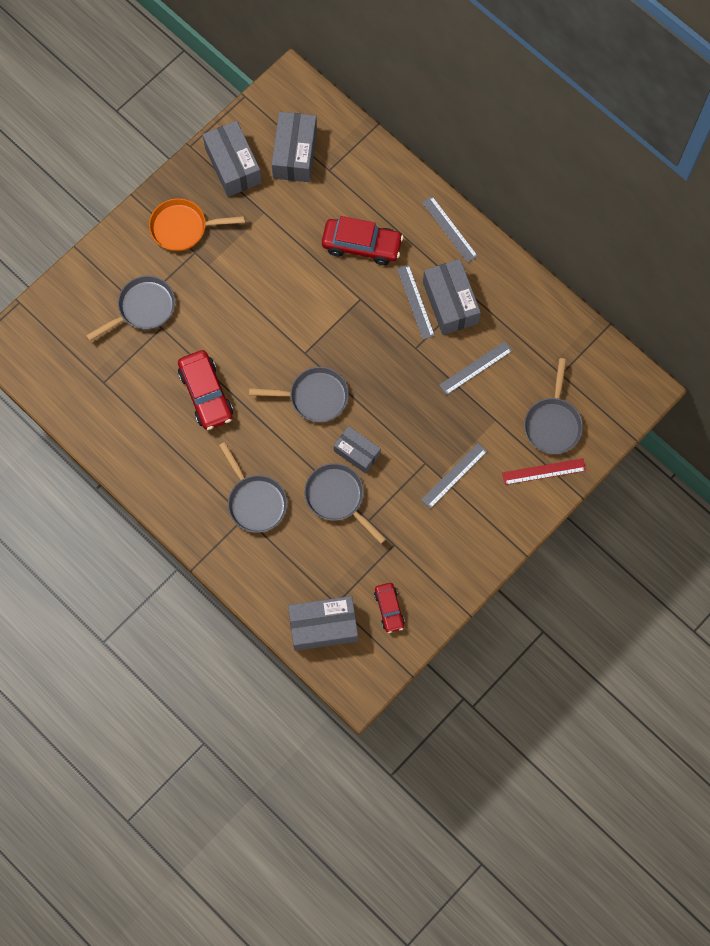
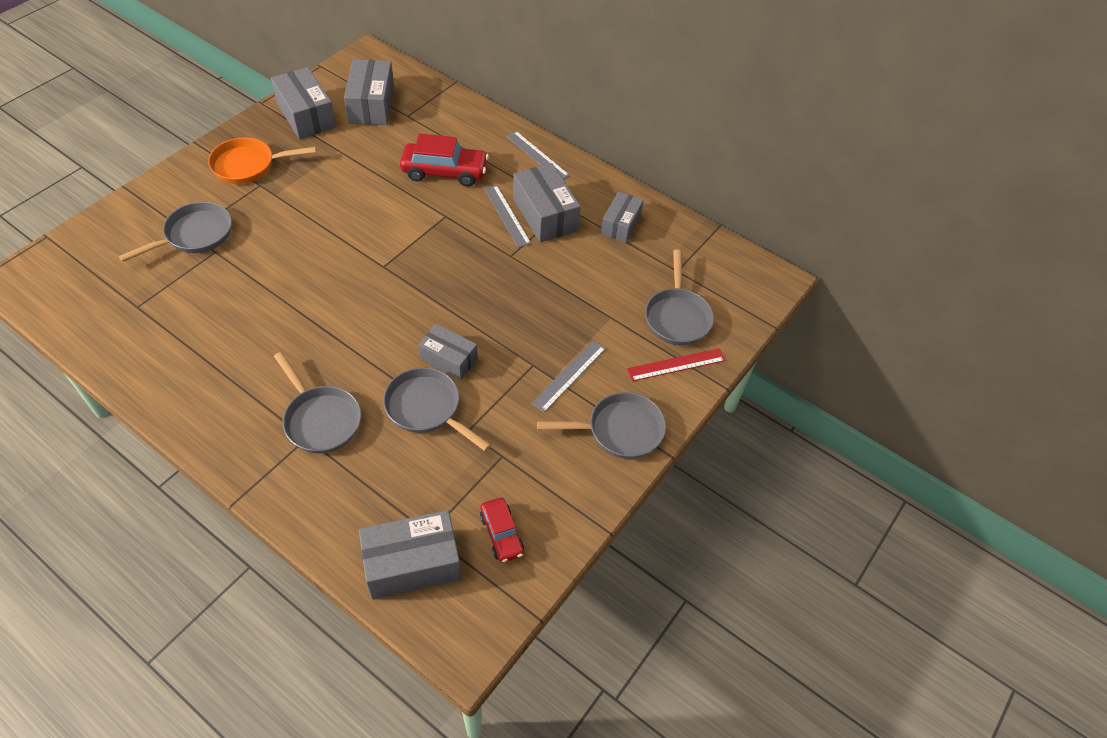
camera: 10 degrees left, 20 degrees down
red car [178,350,233,430] -> none
grey pan [249,367,349,422] -> grey pan moved to [537,392,666,459]
grey ruler [439,341,512,395] -> none
none -> grey box [601,191,644,243]

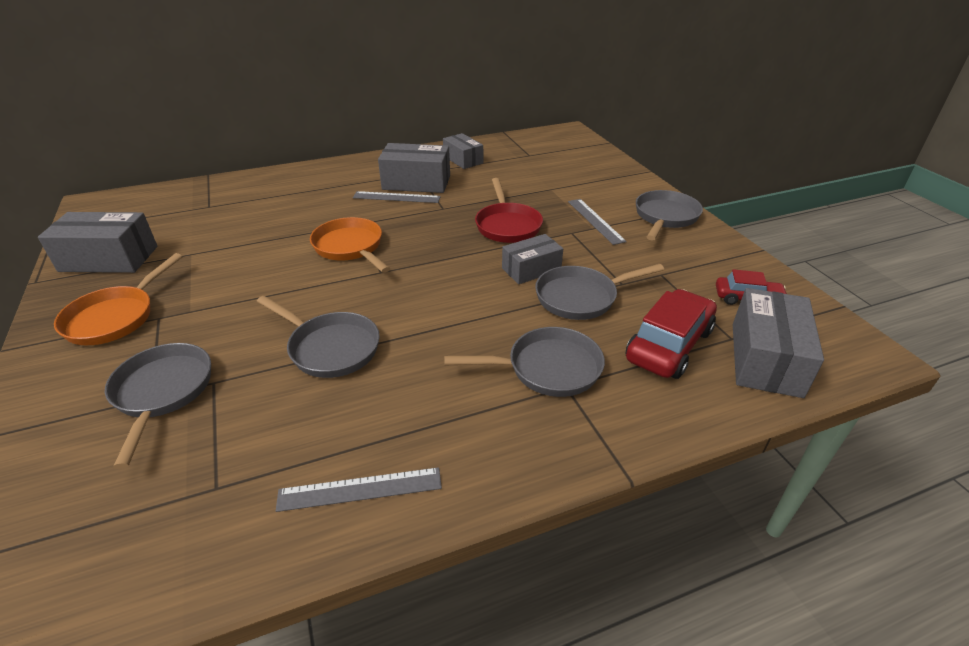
camera: 55 degrees left, 15 degrees down
grey box [344,59,394,125] -> none
red car [400,134,489,187] -> red car moved to [625,289,717,379]
grey ruler [506,131,570,179] -> grey ruler moved to [276,467,442,512]
red ruler [627,348,725,381] -> none
grey pan [645,249,714,345] -> grey pan moved to [257,296,380,378]
none -> orange pan [310,217,390,273]
none -> red pan [475,178,543,243]

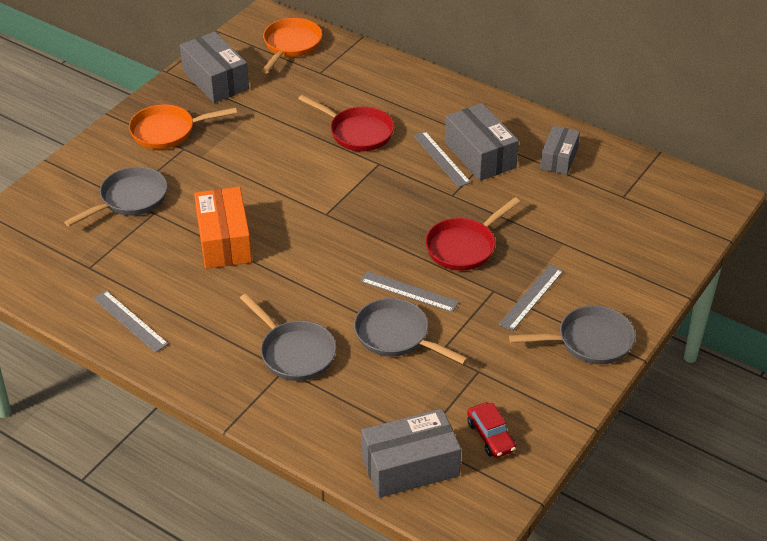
camera: 55 degrees right, 5 degrees up
grey pan [257,296,380,378] -> orange box [194,187,252,269]
orange pan [310,217,390,273] -> orange pan moved to [261,18,322,73]
grey box [502,234,563,284] -> grey ruler [360,271,459,313]
red car [625,289,717,379] -> none
none -> red pan [298,95,394,151]

